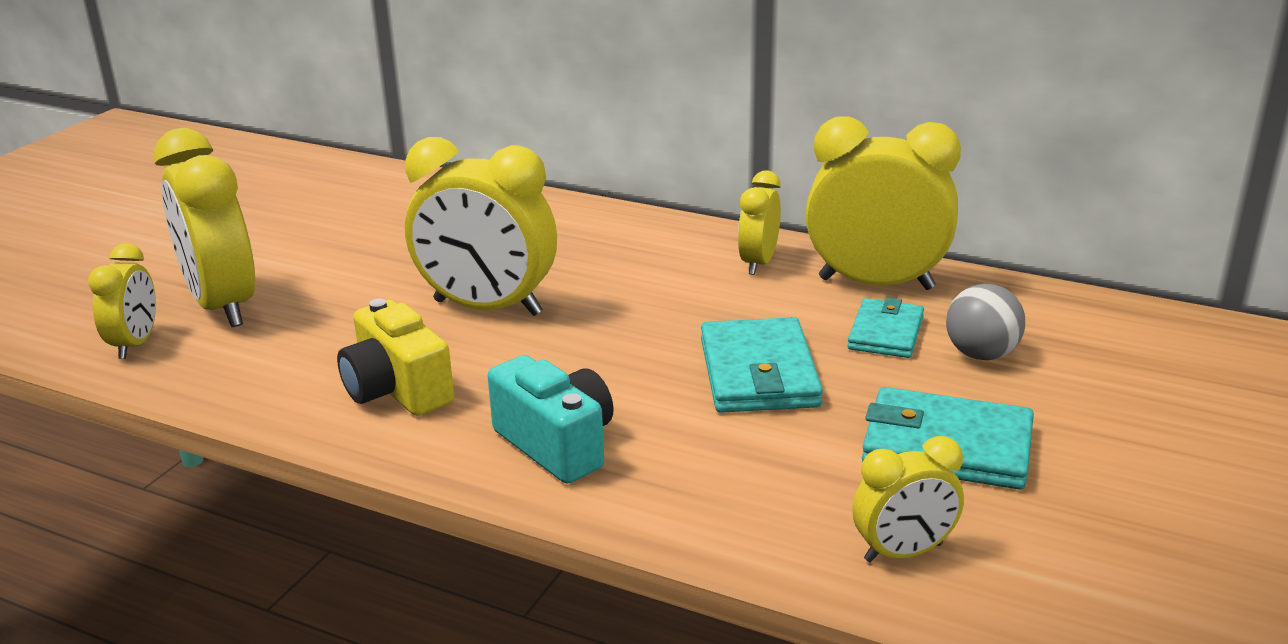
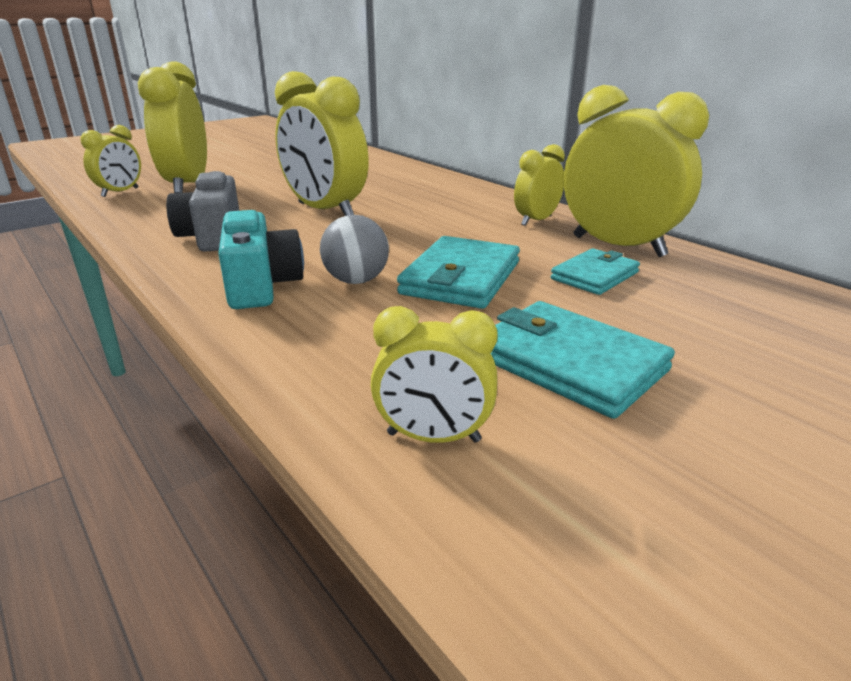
camera: 25 degrees right, 0 degrees up
yellow camera [337,299,454,416] -> grey camera [166,171,239,252]
grey ball [946,284,1025,360] -> grey ball moved to [320,215,389,284]

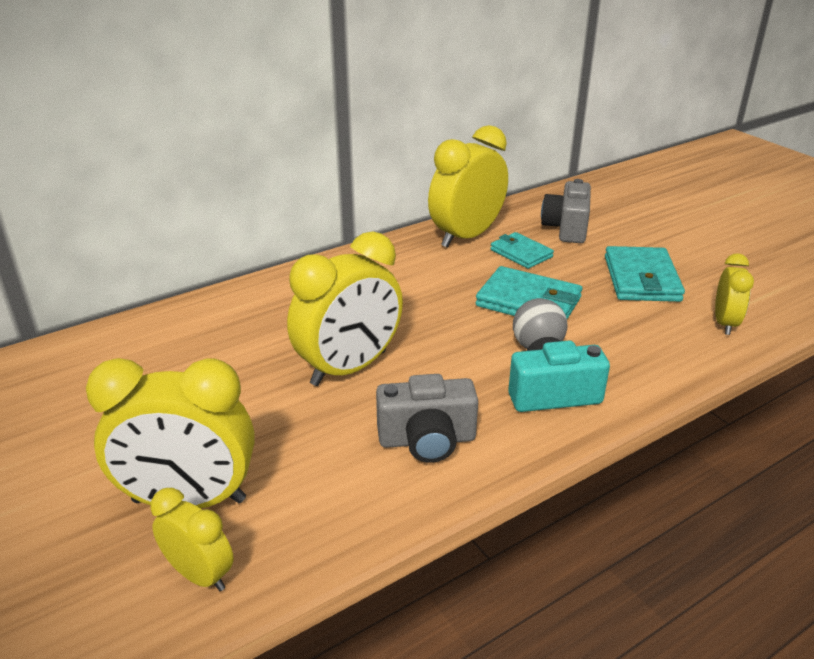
camera: 85 degrees left, 5 degrees up
turquoise wallet [491,301,675,419] -> turquoise wallet turned 45 degrees counterclockwise [605,246,685,302]
yellow clock [514,144,565,226] -> none
none -> grey camera [541,179,591,243]

